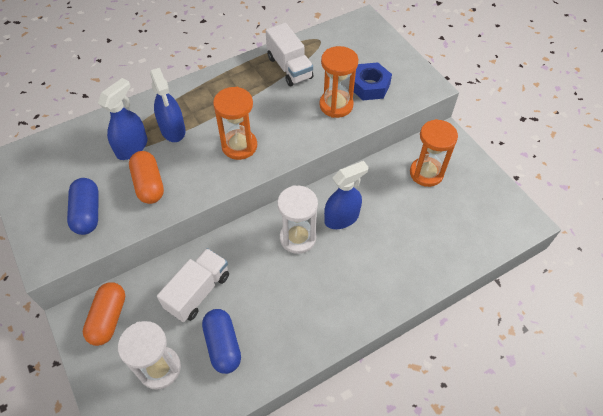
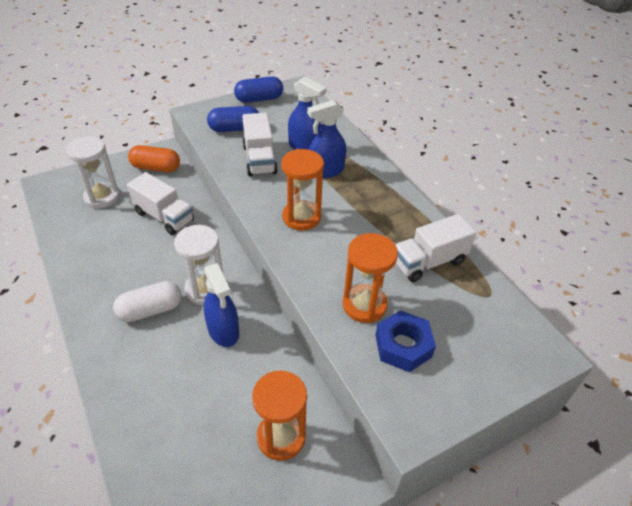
camera: 90 degrees right, 10 degrees down
orange capsule [129,151,164,204] -> white truck [242,113,278,176]
blue capsule [202,309,241,374] -> blue capsule moved to [234,76,283,103]
none -> white capsule [113,281,182,322]

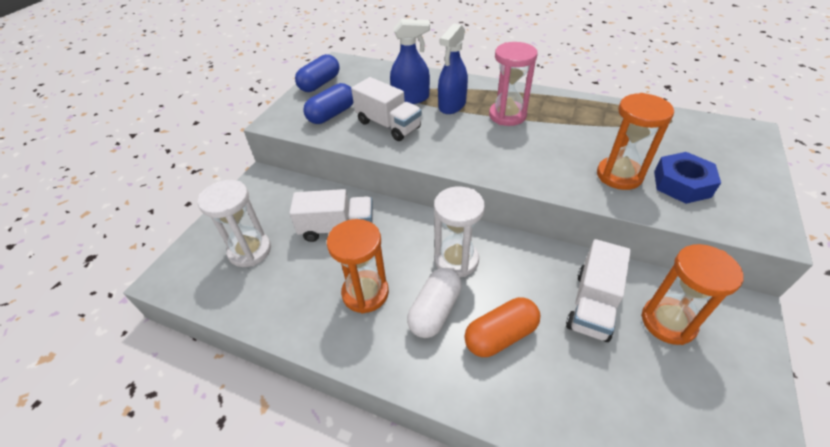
camera: 35 degrees left, 0 degrees up
orange capsule [128,145,180,172] -> orange capsule moved to [465,297,540,357]
blue spray bottle [204,263,239,347] -> none
orange hourglass [281,149,324,231] -> orange hourglass moved to [327,219,389,314]
white truck [395,214,477,282] -> white truck moved to [566,239,631,342]
none -> pink hourglass [489,42,538,126]

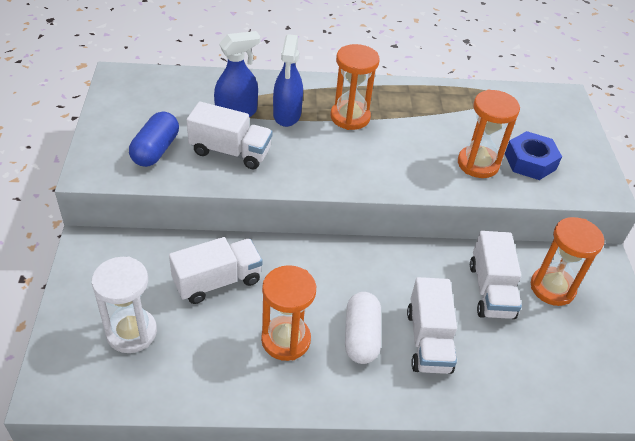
camera: 30 degrees left, 0 degrees up
blue capsule [295,54,340,92] -> none
white hourglass [434,187,485,277] -> none
orange capsule [465,297,540,357] -> white truck [407,277,457,374]
pink hourglass [489,42,538,126] -> orange hourglass [331,44,380,130]

